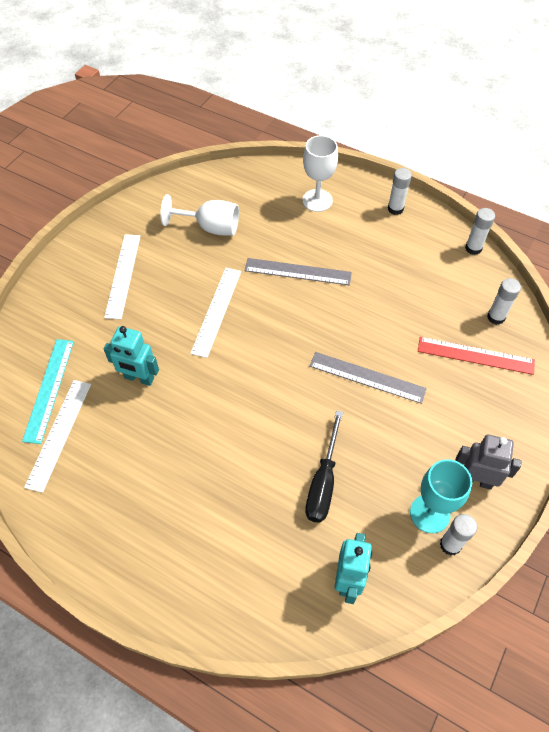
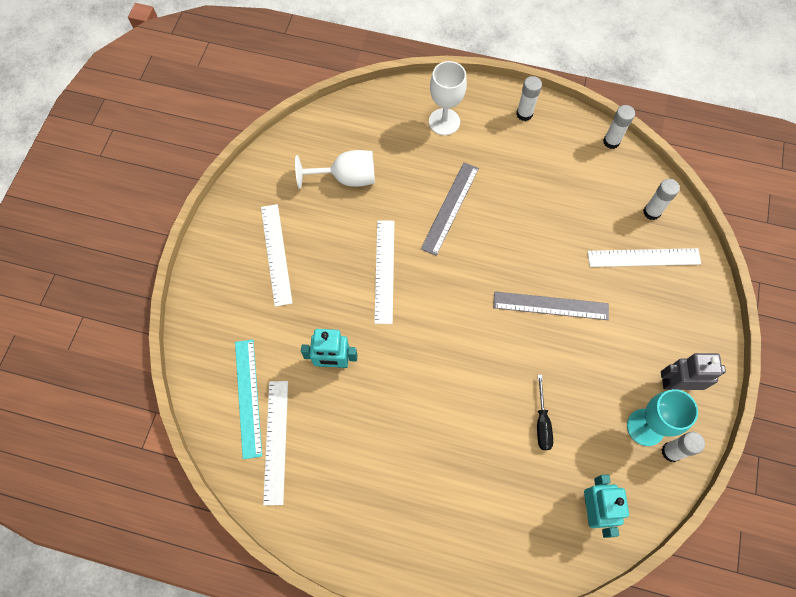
camera: 15 degrees left, 10 degrees up
grey ruler [245,258,352,285] -> grey ruler turned 60 degrees counterclockwise [421,162,479,256]
black screwdriver [305,411,343,523] -> black screwdriver [537,375,553,450], size x0.66
red ruler [418,337,535,375] -> white ruler [588,248,701,267]

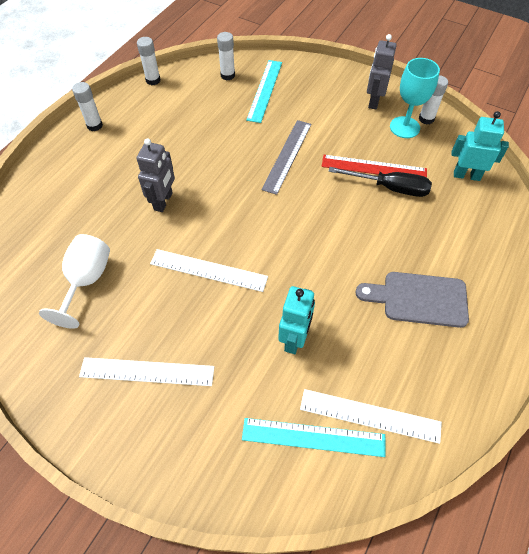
camera: 75 degrees left, 10 degrees down
grey ruler [421,162,479,256] -> grey robot [136,138,175,212]
white goblet [429,61,467,135] -> none
black screwdriver [537,375,553,450] -> black screwdriver [328,167,432,197], size x1.52
white ruler [588,248,701,267] -> turquoise ruler [246,60,282,123]
none -> red ruler [322,155,427,177]
none -> grey cutting board [355,272,469,328]

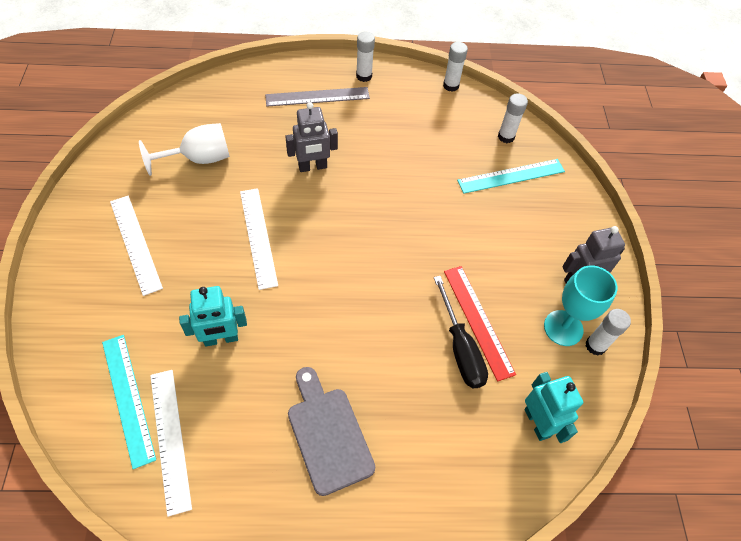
camera: 55 degrees right, 0 degrees up
grey ruler [261,120,311,195] -> grey ruler moved to [265,87,370,107]

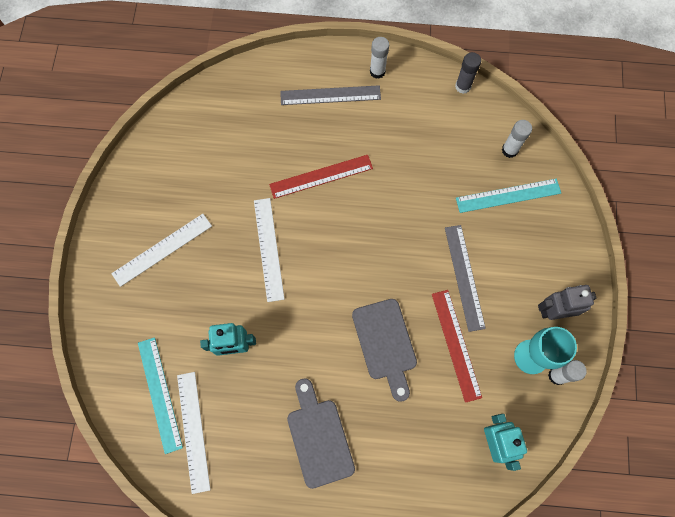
camera: 10 degrees right, 15 degrees up
white ruler [110,196,163,296] -> white ruler turned 75 degrees clockwise [111,214,212,287]
white goblet [139,123,230,176] -> none
grey robot [285,102,338,172] -> red ruler [269,155,373,199]
black screwdriver [434,276,488,388] -> none
white glue stick [443,42,468,92] -> grey glue stick [455,52,481,94]
none -> grey cutting board [352,299,417,402]
none -> grey ruler [445,225,486,332]

